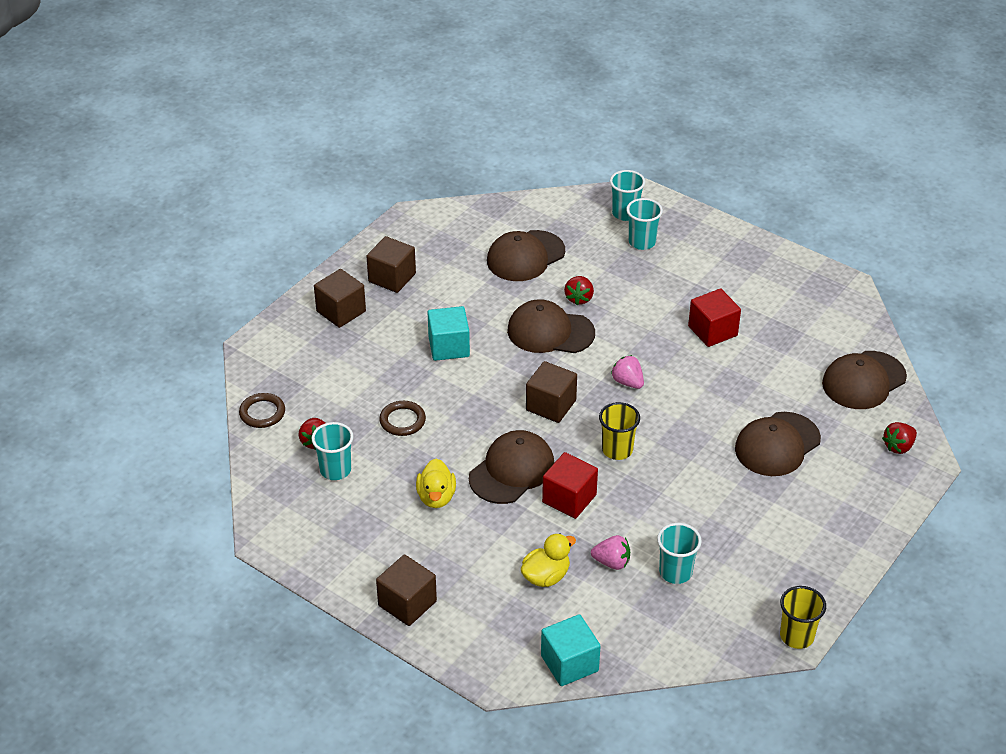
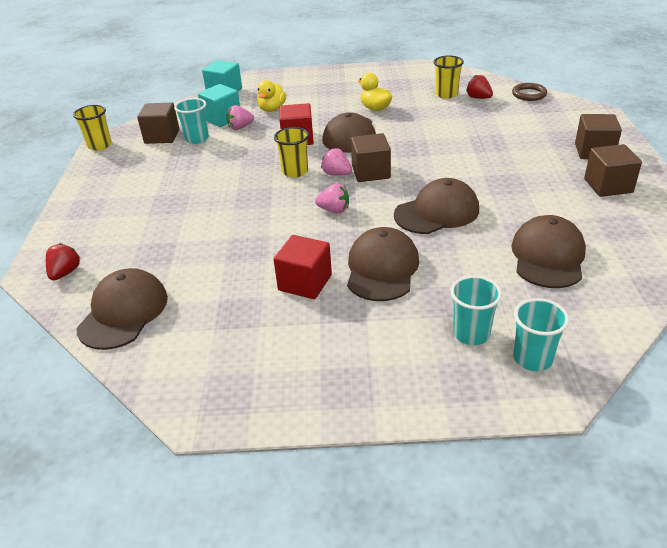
camera: 145 degrees right, 5 degrees down
turquoise cup [312,422,353,480] -> yellow cup [434,56,464,99]
brown cube [376,555,437,626] -> brown cube moved to [137,103,179,144]
brown ring [379,401,426,436] -> none
turquoise cube [428,306,470,361] -> turquoise cube moved to [198,84,240,127]
red strawberry [564,276,594,305] -> none
brown cap [735,412,821,476] -> brown cap moved to [347,227,419,301]
none -> pink strawberry [321,148,352,176]

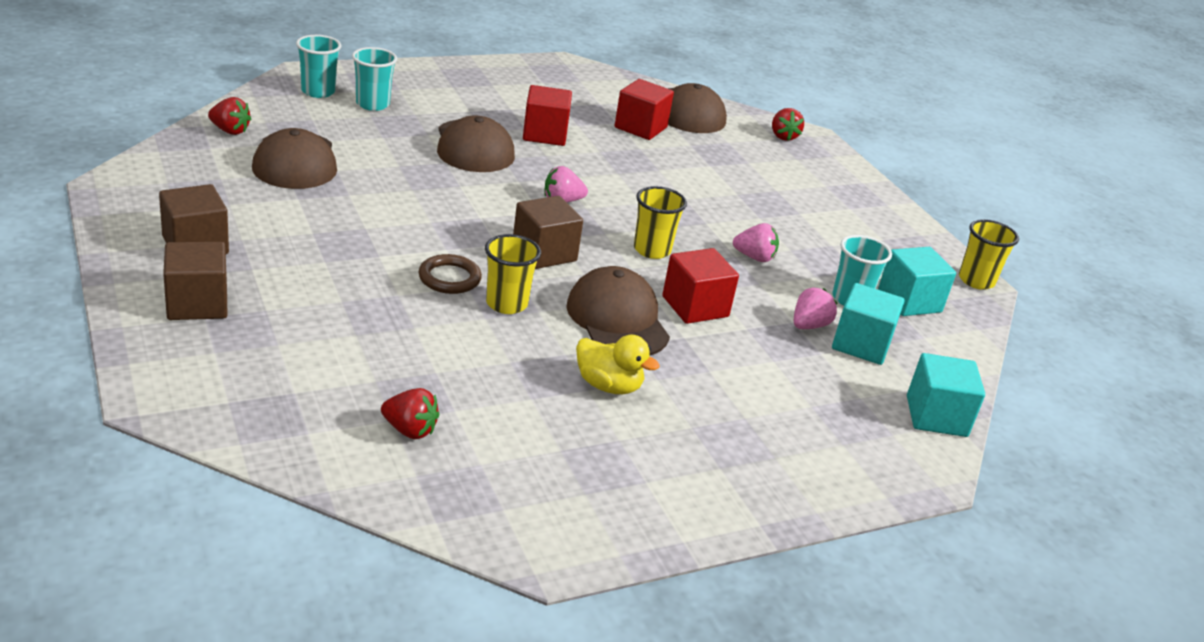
camera: 150 degrees right, 5 degrees down
brown cube [137,103,179,144] -> turquoise cube [878,247,956,316]
yellow duck [257,80,286,112] -> none
pink strawberry [321,148,352,176] -> pink strawberry moved to [733,223,779,262]
brown cap [394,178,479,234] -> none
yellow cup [434,56,464,99] -> yellow cup moved to [485,234,541,314]
brown ring [512,83,547,101] -> brown ring moved to [418,254,482,294]
none -> red strawberry [208,97,251,135]
none -> red cube [615,79,674,140]

